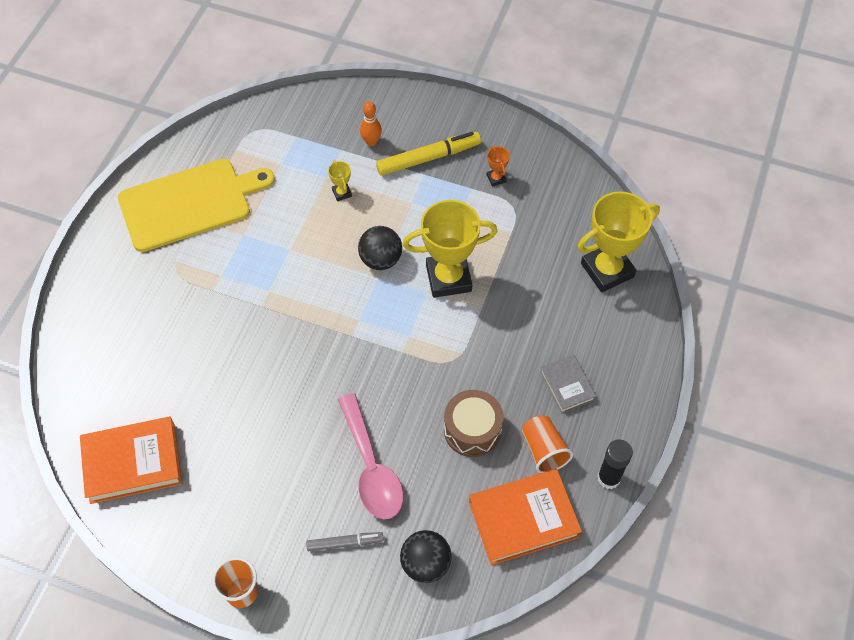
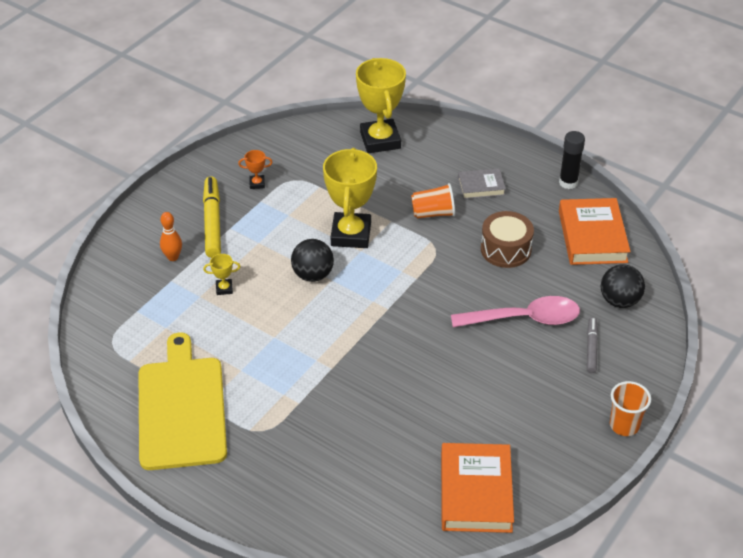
camera: 75 degrees left, 15 degrees down
orange cup [522,415,573,473] -> orange cup moved to [411,183,455,218]

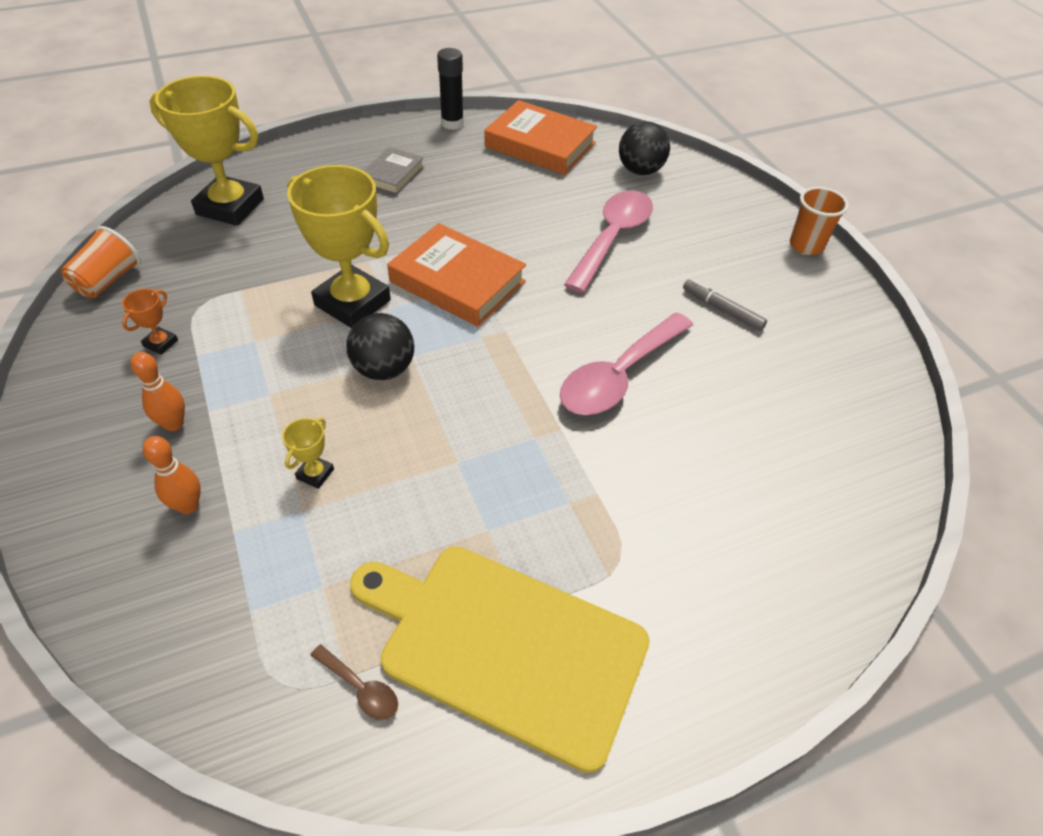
camera: 60 degrees left, 5 degrees up
yellow marker [203,176,221,258] -> orange bowling pin [130,352,185,431]
orange cup [411,183,455,218] -> orange cup moved to [61,226,141,298]
orange book [441,443,514,533] -> orange book moved to [387,223,526,327]
brown drum [481,211,534,268] -> none
grey marker [587,317,598,373] -> grey marker moved to [683,279,767,331]
none -> brown spoon [310,644,398,720]
none -> pink spoon [560,312,693,415]

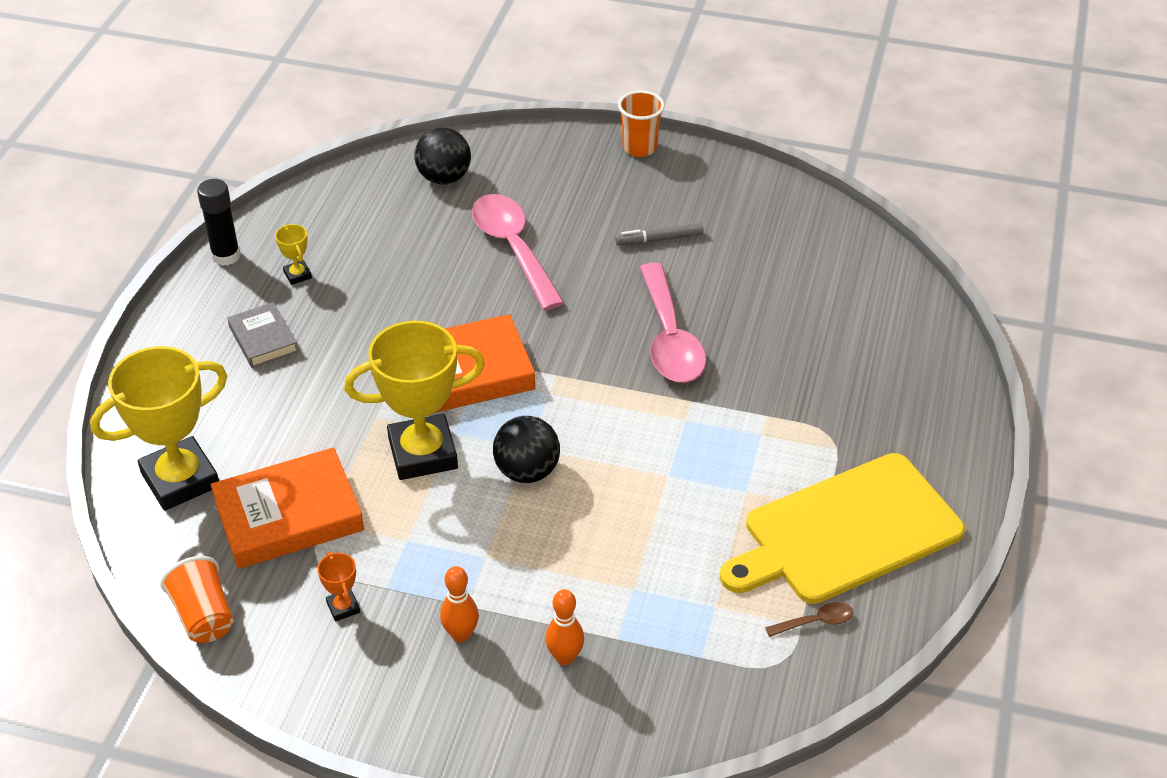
camera: 50 degrees left, 5 degrees down
yellow trophy [282,418,334,489] -> yellow trophy moved to [275,224,312,285]
orange book [484,100,597,175] -> orange book moved to [211,447,364,569]

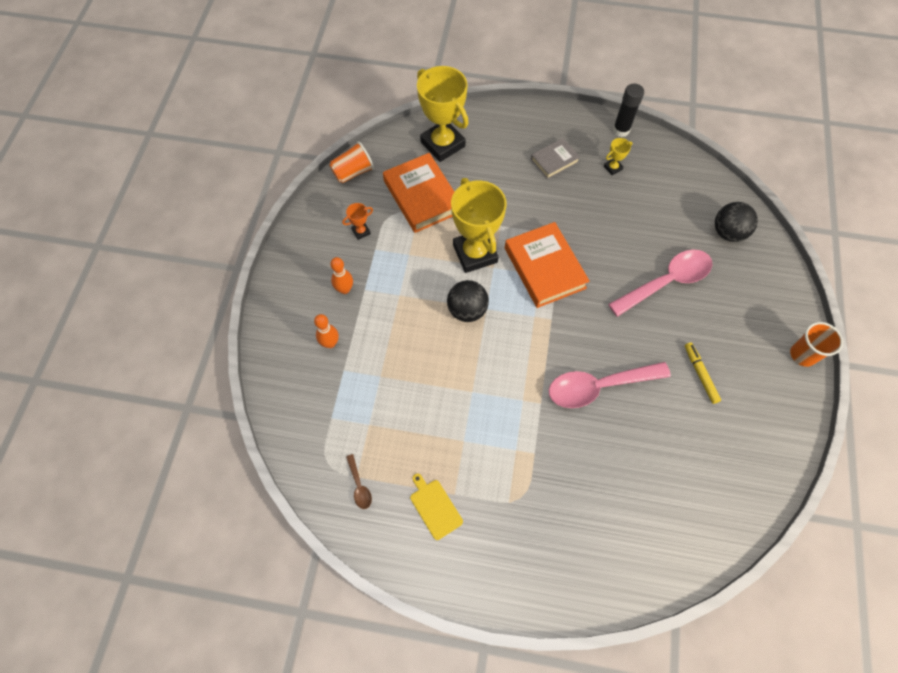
camera: 85 degrees right, 20 degrees up
grey marker [615,222,703,246] -> yellow marker [685,342,721,404]
yellow cutting board [720,453,965,604] -> yellow cutting board [410,474,463,540], size x0.40

